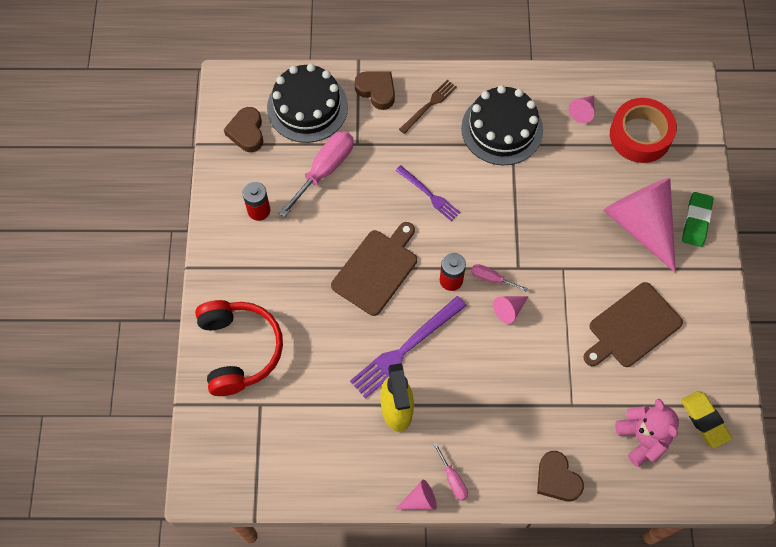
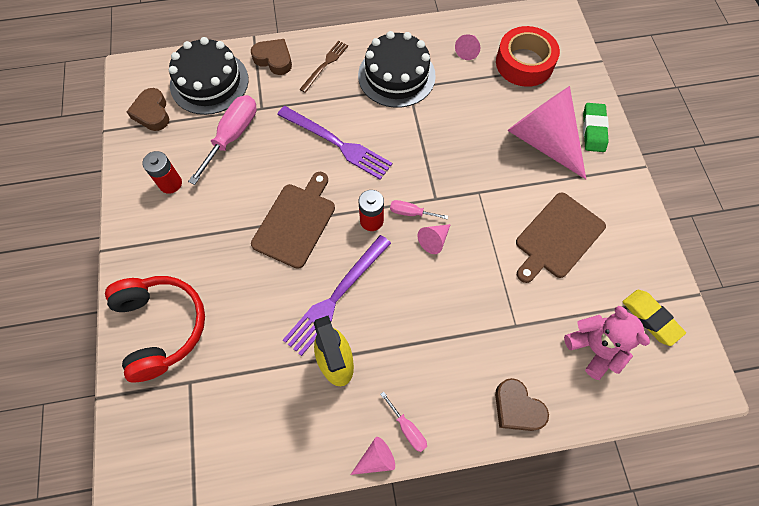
camera: 10 degrees left, 0 degrees up
purple fork [396,165,460,221] -> purple fork [277,106,392,180], size x1.68

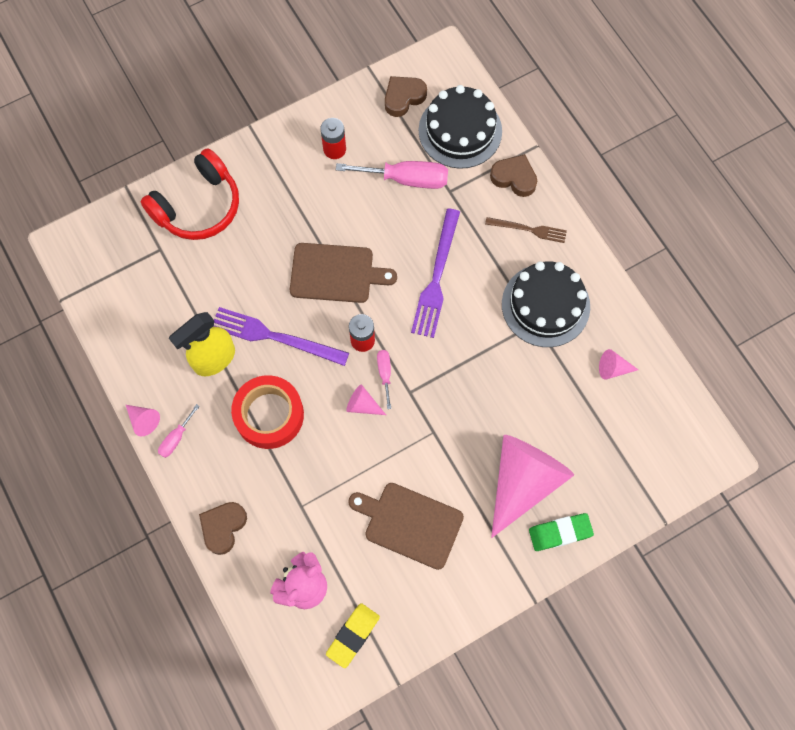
camera: 70 degrees right, 5 degrees up
brown heart [251,39,292,75] -> brown heart turned 75 degrees counterclockwise [490,154,537,197]
red tape [496,26,560,87] -> red tape moved to [231,375,304,449]

